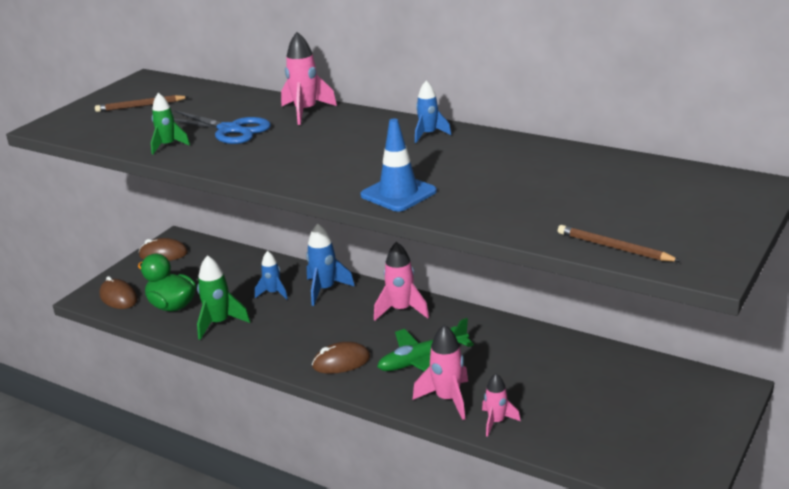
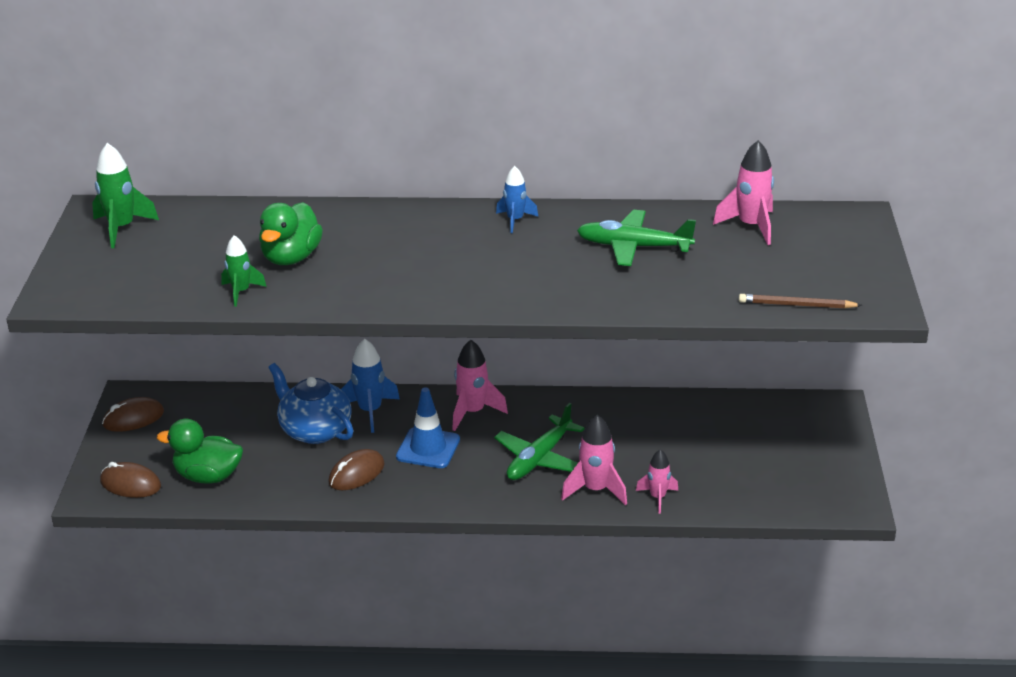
camera: 30 degrees left, 5 degrees up
brown pencil [95,95,188,112] -> none
blue scissors [174,110,271,144] -> green duck [259,202,323,265]
green rocket [197,255,250,340] -> green rocket moved to [92,143,159,248]
blue rocket [255,251,288,300] -> blue teapot [268,363,354,444]
pink rocket [281,32,337,125] -> pink rocket moved to [713,140,774,245]
brown mouse [312,342,370,374] -> brown mouse moved to [329,449,385,490]
blue traffic cone [360,118,437,212] -> blue traffic cone moved to [396,387,460,468]
none -> green plane [577,210,696,266]

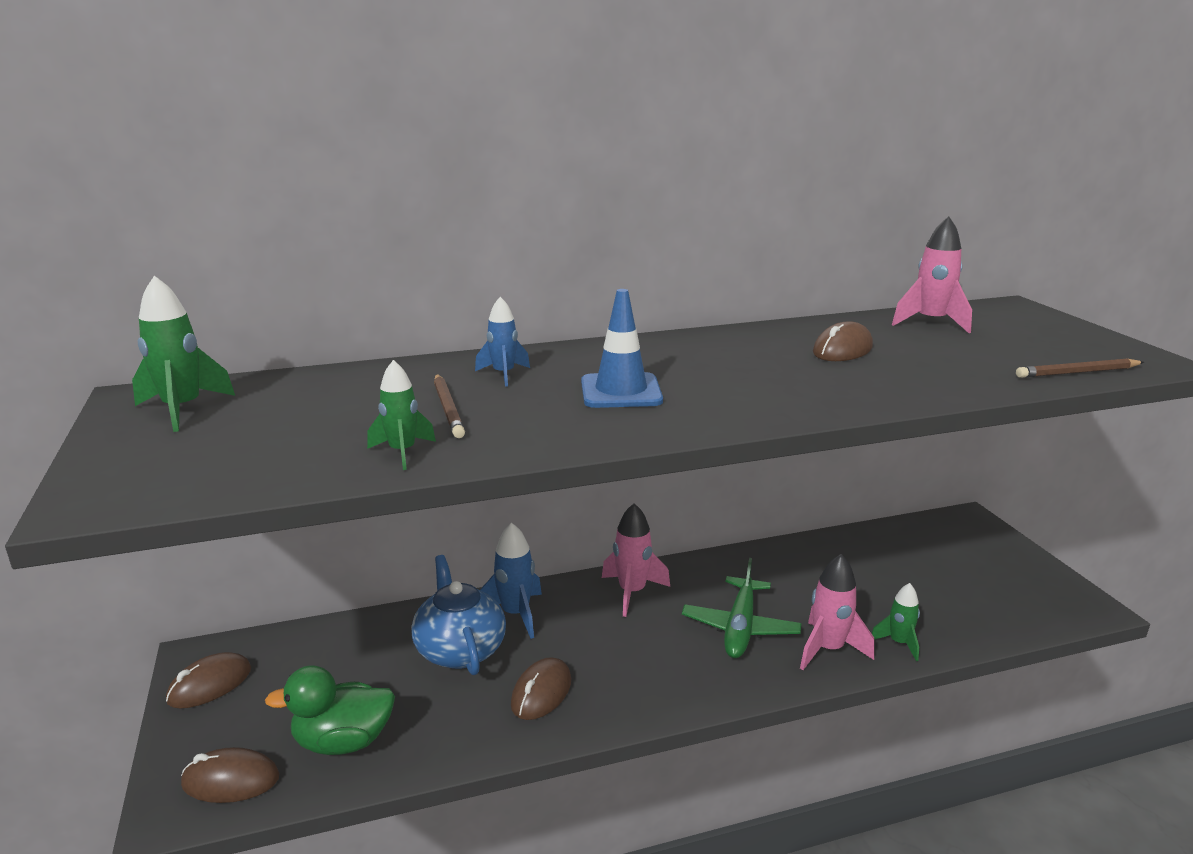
camera: 20 degrees left, 10 degrees down
green duck [259,202,323,265] -> brown pencil [434,374,465,438]
blue teapot [268,363,354,444] -> blue teapot turned 45 degrees clockwise [411,555,506,675]
blue traffic cone [396,387,460,468] -> blue traffic cone moved to [581,289,663,408]
blue rocket [496,166,538,233] -> blue rocket moved to [475,297,530,387]
green plane [577,210,696,266] -> brown mouse [813,321,873,361]
pink rocket [636,449,678,514] -> green rocket [872,583,920,661]

